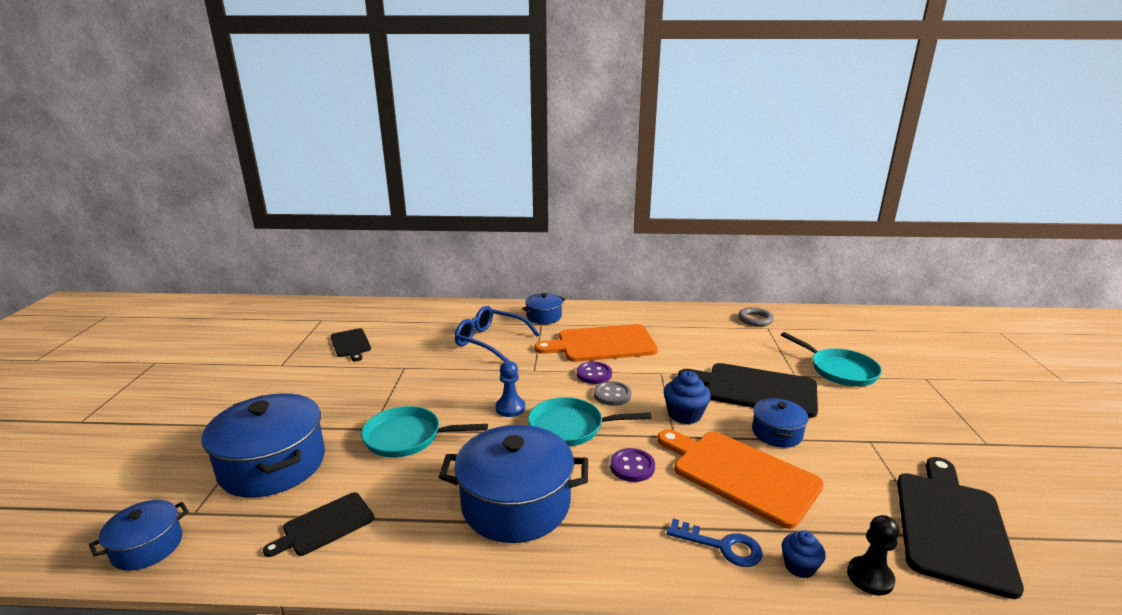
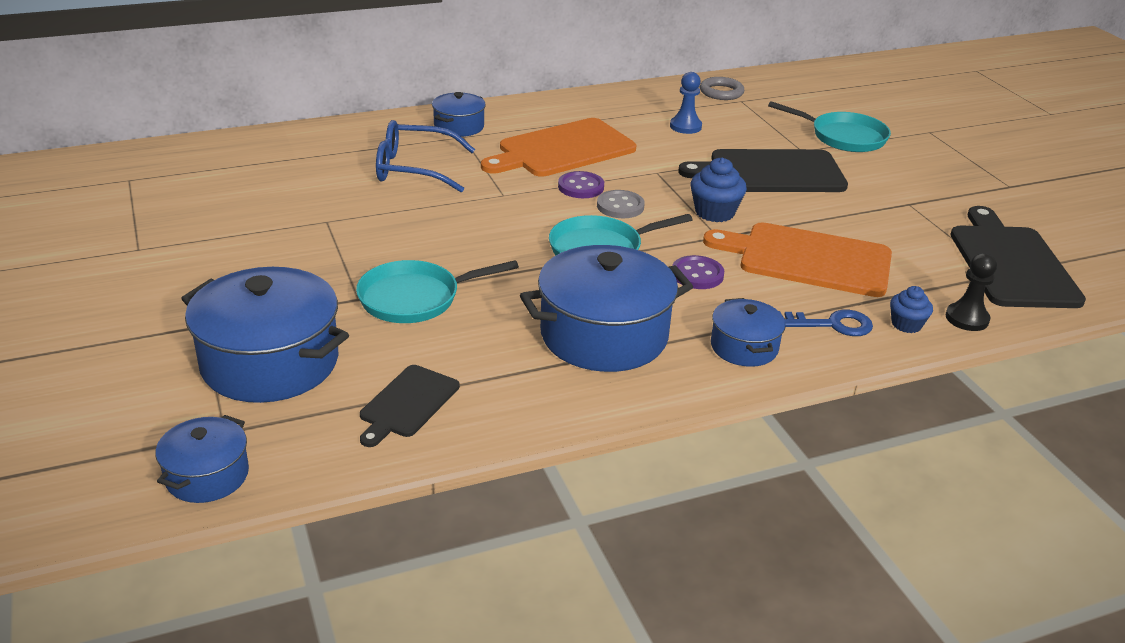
camera: 25 degrees left, 10 degrees up
black cutting board [331,328,371,362] -> none
blue pawn [495,361,525,417] -> blue pawn moved to [670,72,702,134]
blue pot [752,398,808,448] -> blue pot moved to [711,298,786,367]

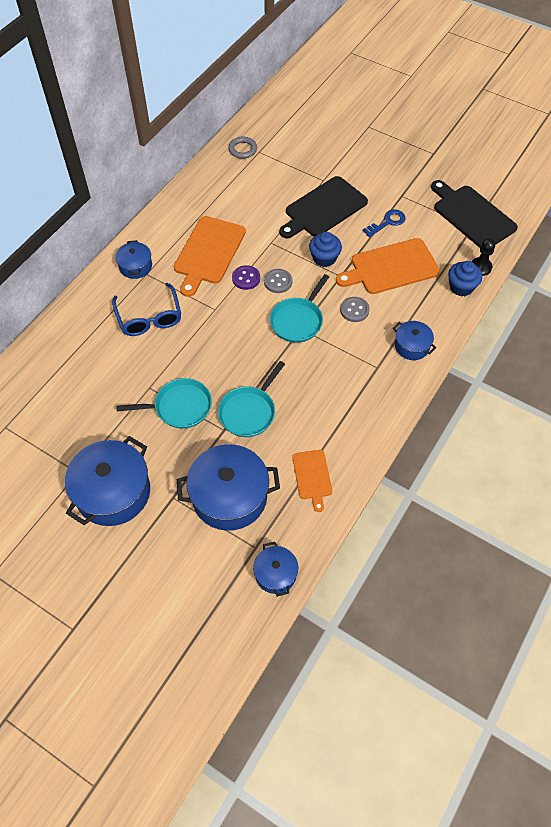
camera: 35 degrees left, 25 degrees up
black cutting board [360,365,460,447] -> orange cutting board [292,450,332,512]
blue glasses [376,120,475,192] -> blue glasses turned 75 degrees counterclockwise [112,283,181,336]
blue pot [520,245,693,372] -> blue pot moved to [65,436,150,526]
blue pawn [670,72,702,134] -> none
purple button [672,255,724,289] -> grey button [340,297,370,322]
turquoise pan [768,101,891,152] -> turquoise pan moved to [116,378,212,429]
blue key [779,310,873,336] -> blue key moved to [363,210,406,237]
blue cupcake [890,286,933,333] -> blue cupcake [448,261,482,296], size x1.55

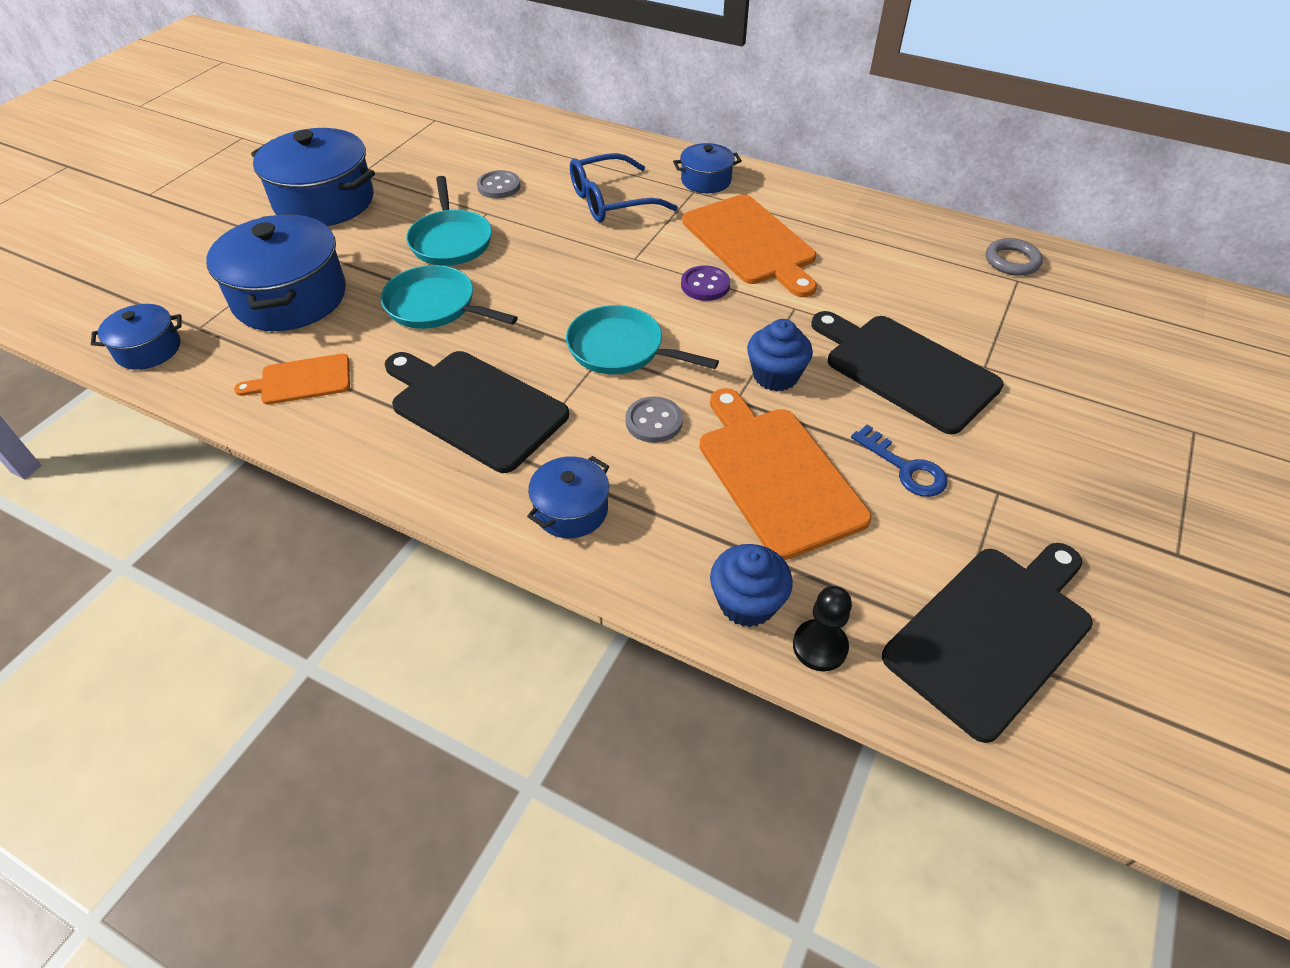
camera: 85 degrees right, 10 degrees down
orange cutting board [174,216,246,297] -> orange cutting board turned 135 degrees counterclockwise [682,194,817,297]
grey button [264,269,292,293] -> grey button moved to [477,170,521,199]
none -> black cutting board [385,351,569,473]

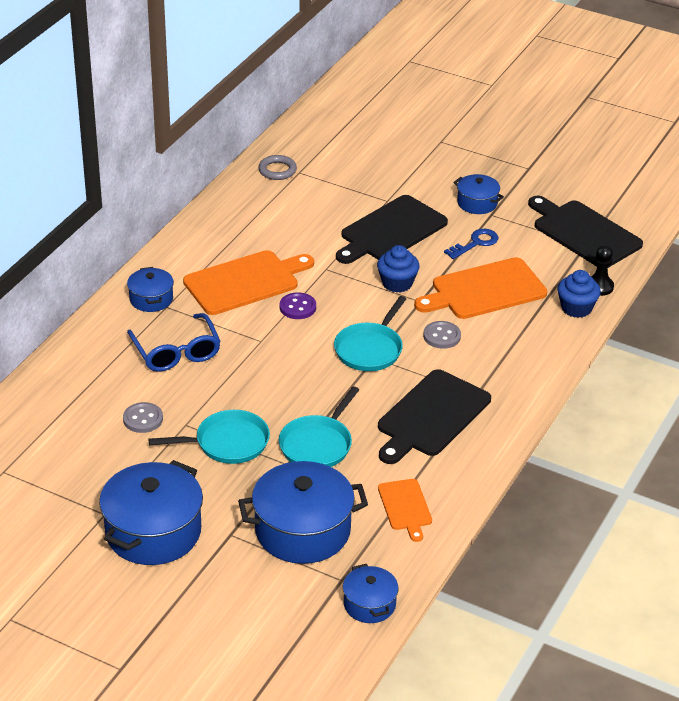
camera: 90 degrees left, 10 degrees down
blue pot [527,456,609,538] -> blue pot moved to [454,174,504,214]

